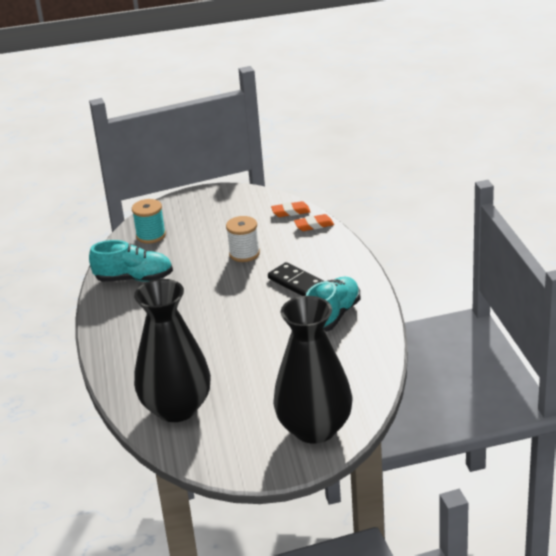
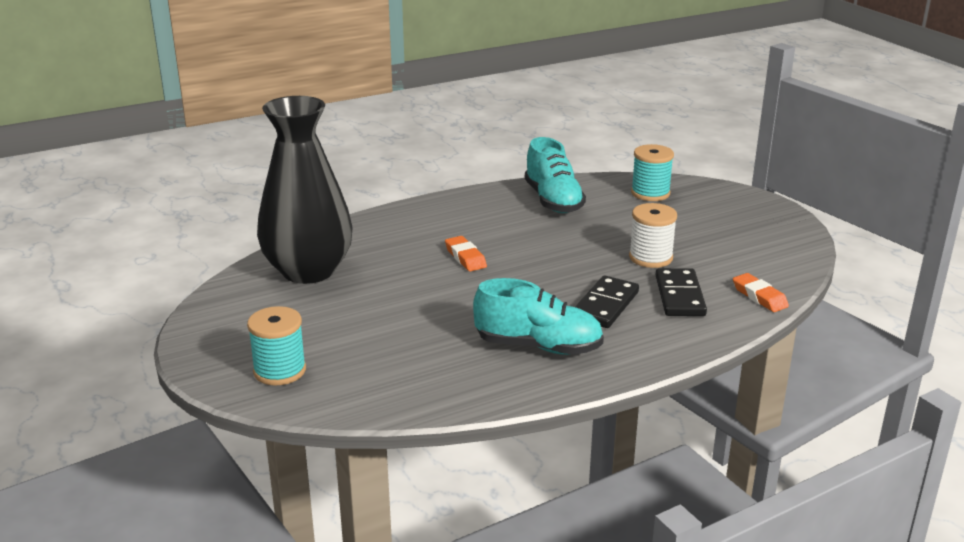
camera: 70 degrees right, 5 degrees down
orange eraser [271,201,310,217] -> orange eraser moved to [445,236,487,271]
black vase [273,296,353,443] -> turquoise spool [247,306,306,385]
none -> black domino [656,268,707,316]

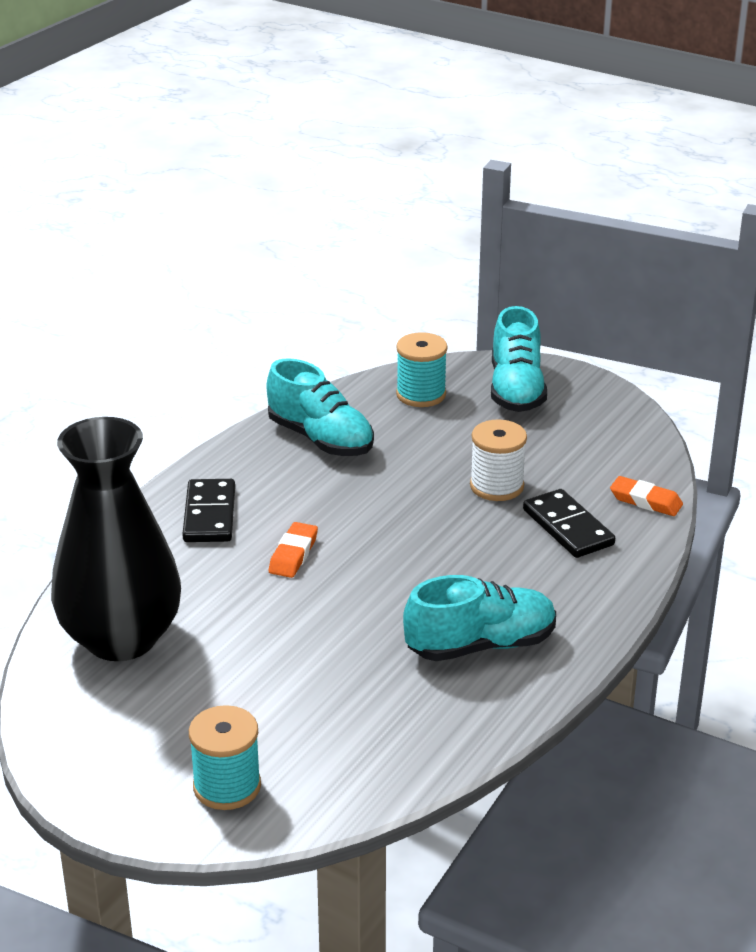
camera: 30 degrees left, 5 degrees up
orange eraser [445,236,487,271] -> orange eraser turned 75 degrees clockwise [269,522,318,578]
black domino [575,276,639,328] -> black domino moved to [182,479,235,542]
none -> turquoise shoe [491,306,547,412]

